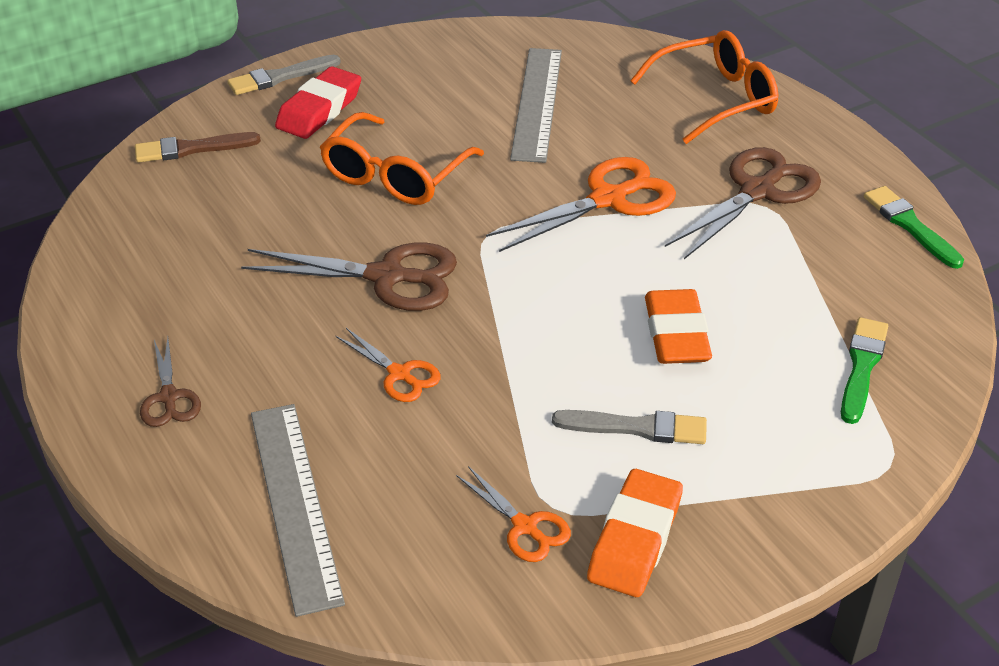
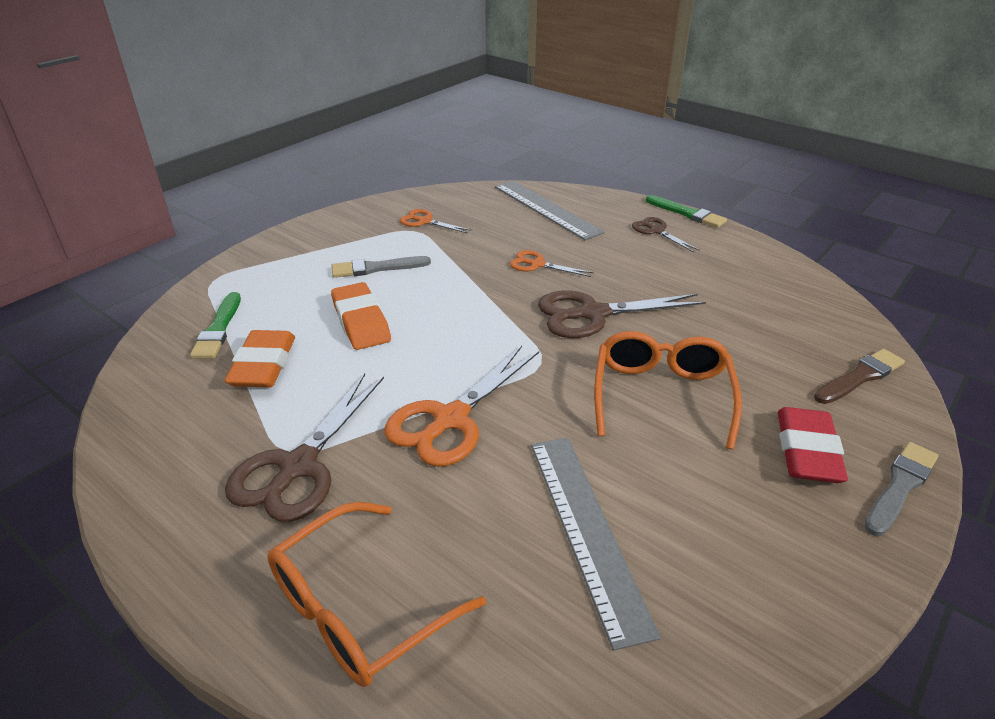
camera: 160 degrees right, 5 degrees down
orange eraser [587,469,683,597] -> orange eraser moved to [224,330,295,387]
green brush [864,186,964,269] -> green brush moved to [646,195,727,228]

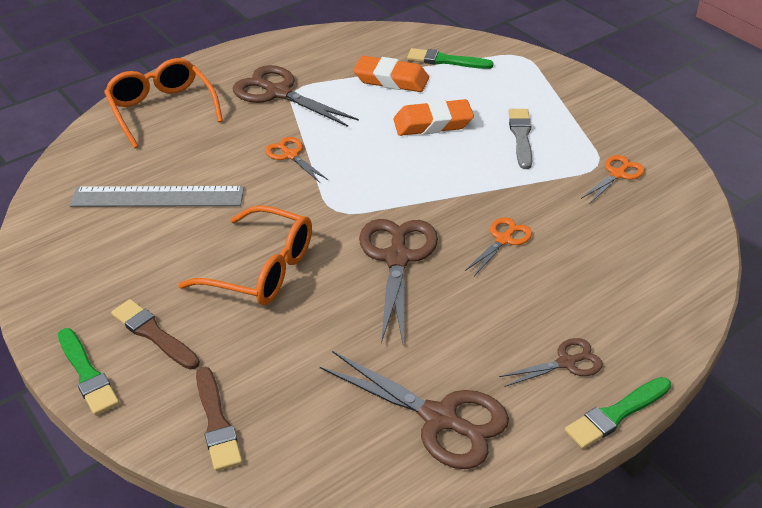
camera: 105 degrees right, 5 degrees up
orange scissors [384,346,539,467] -> orange scissors [265,137,328,183], size x0.55
grey ruler [495,180,604,240] -> none
red eraser [778,407,848,483] -> brown brush [111,299,200,370]
grey brush [865,442,938,536] -> green brush [58,328,119,415]
none -> brown scissors [320,351,509,469]

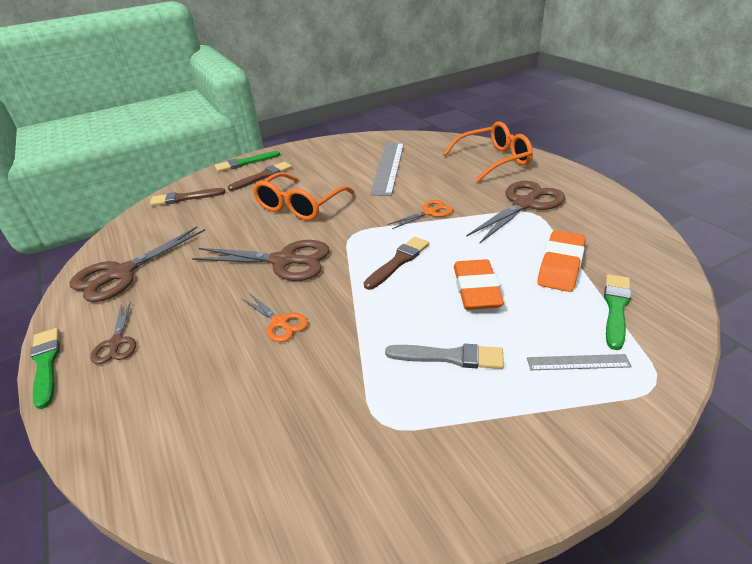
camera: 100 degrees right, 5 degrees down
orange scissors [581,155,645,203] -> none
none -> brown brush [364,237,429,290]
none -> grey ruler [527,354,632,370]

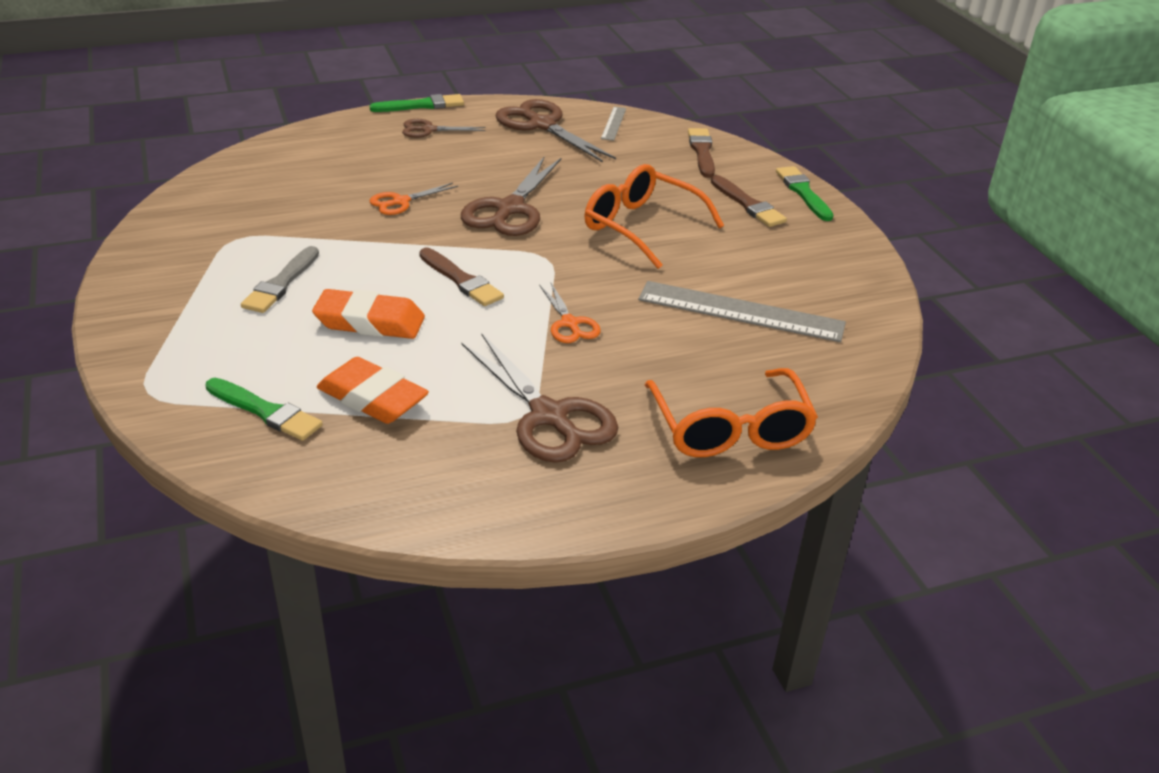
camera: 95 degrees right, 0 degrees up
grey ruler [527,354,632,370] -> grey ruler moved to [601,107,626,141]

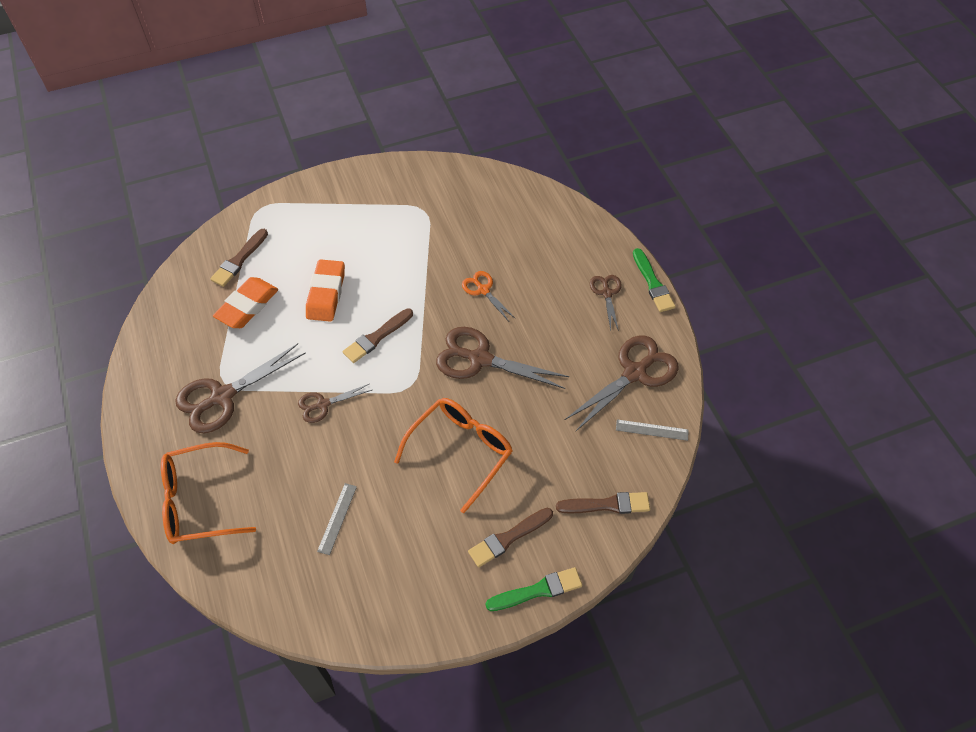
camera: 90 degrees right, 20 degrees up
green brush [205,378,323,441] -> brown brush [210,229,268,287]
grey brush [241,246,319,313] -> none
orange scissors [539,283,601,343] -> brown scissors [298,384,372,423]
grey ruler [638,281,846,342] -> grey ruler [317,483,357,555], size x0.48

